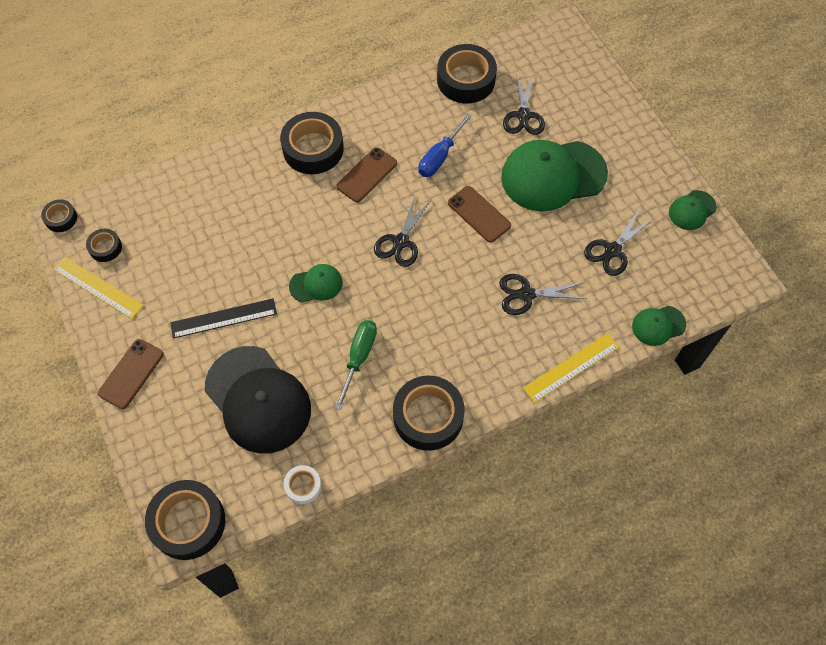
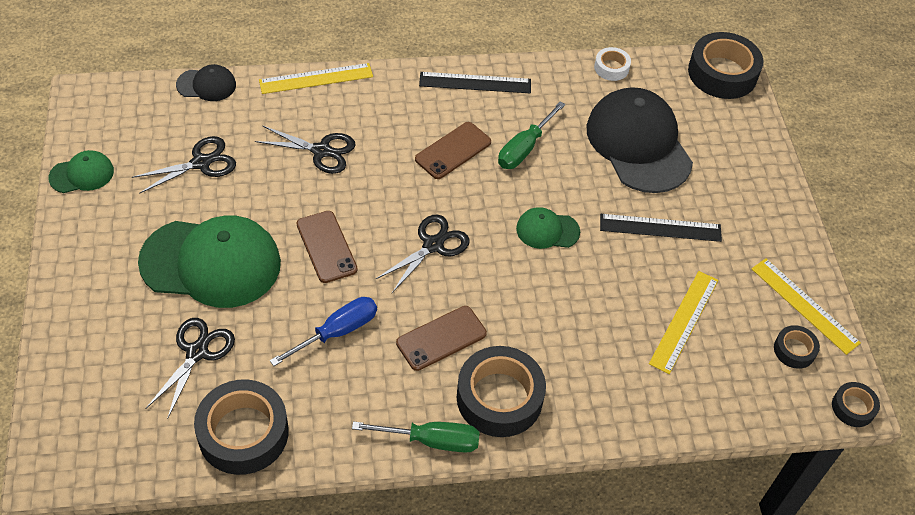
camera: 165 degrees left, 10 degrees down
brown phone [98,339,164,409] -> brown phone moved to [415,122,491,179]
black tape [393,376,465,451] -> black ruler [419,72,531,93]
green cap [632,306,686,346] -> black cap [176,64,236,101]
none -> green screwdriver [352,421,480,453]
none -> yellow ruler [649,271,718,374]

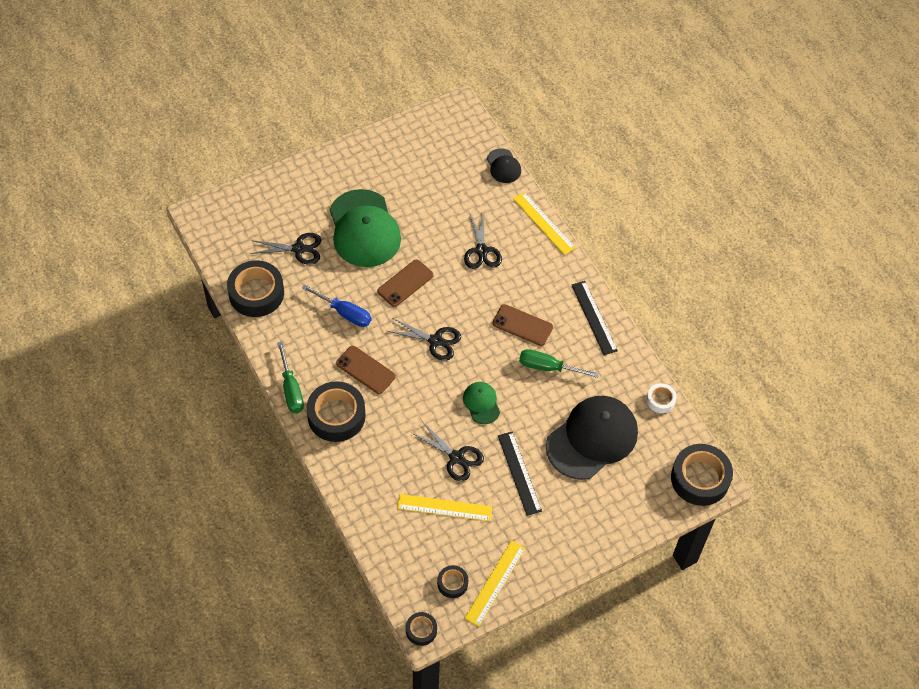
camera: 70 degrees right, 5 degrees up
green cap [48,150,114,193] -> none
black scissors [132,136,236,194] -> black scissors moved to [412,423,484,481]

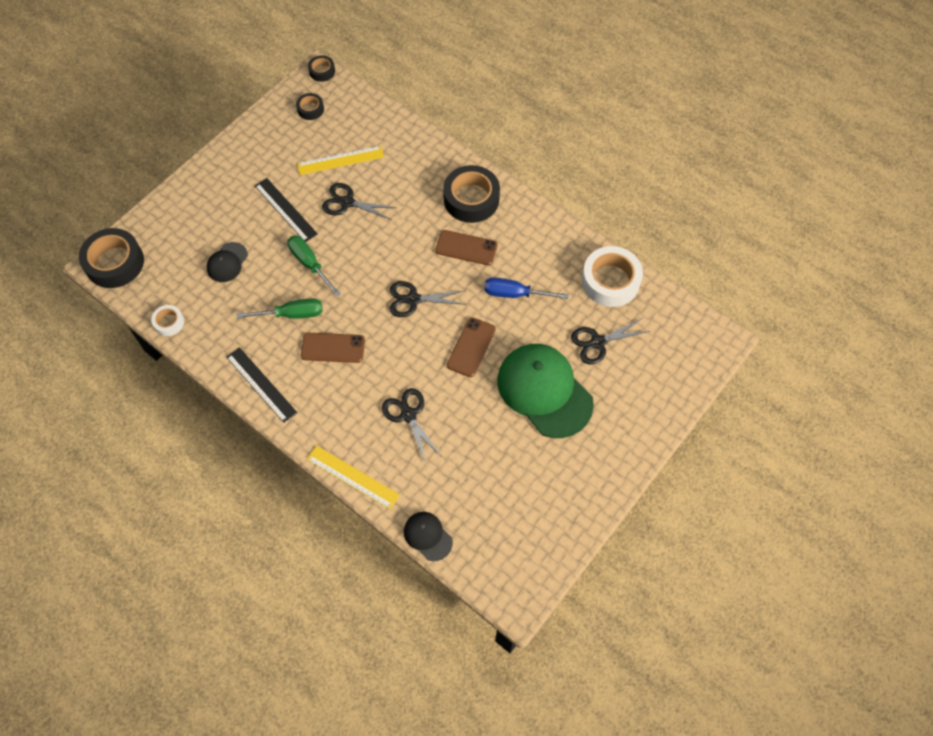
camera: 160 degrees right, 5 degrees up
black tape [227,260,284,317] -> white tape [581,246,643,307]
green screwdriver [277,342,304,413] -> green screwdriver moved to [287,236,341,297]
green cap [463,382,500,424] -> none
yellow ruler [464,541,526,627] -> none
black cap [546,396,638,480] -> black cap [207,242,248,282], size x0.47

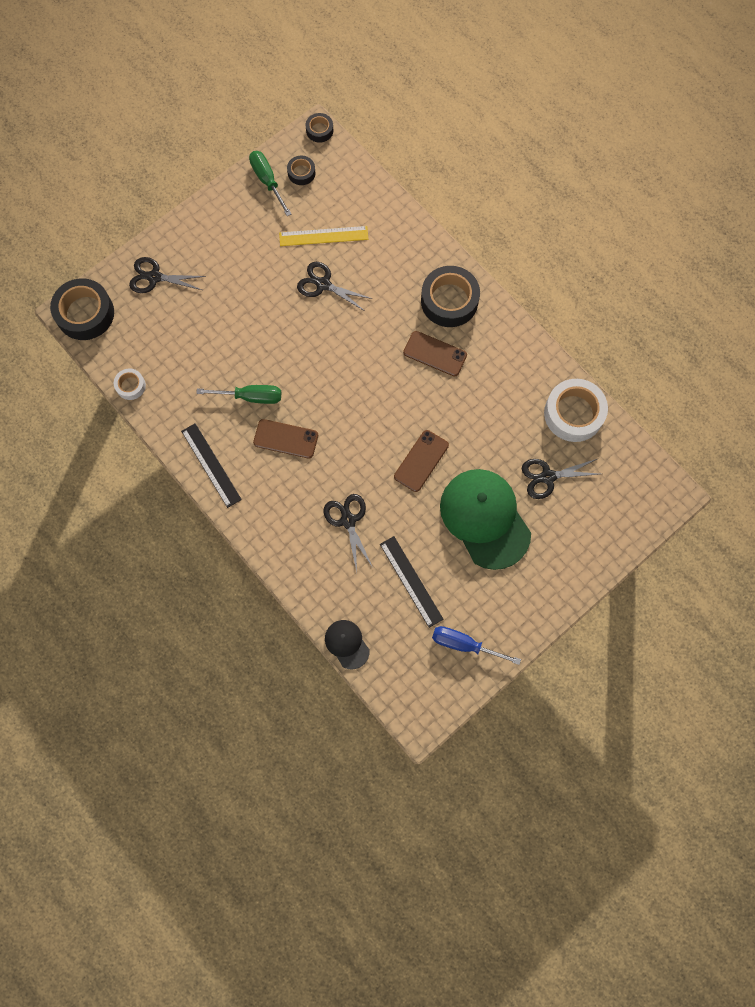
camera: 10 degrees right, 10 degrees up
black cap [207,242,248,282] -> none
black ruler [255,178,318,242] -> black ruler moved to [380,536,444,628]
green screwdriver [287,236,341,297] -> green screwdriver moved to [249,151,292,216]
yellow ruler [307,446,400,509] -> none
black scissors [390,281,466,317] -> black scissors moved to [129,257,206,293]
blue screwdriver [484,277,569,299] -> blue screwdriver moved to [432,626,521,665]

